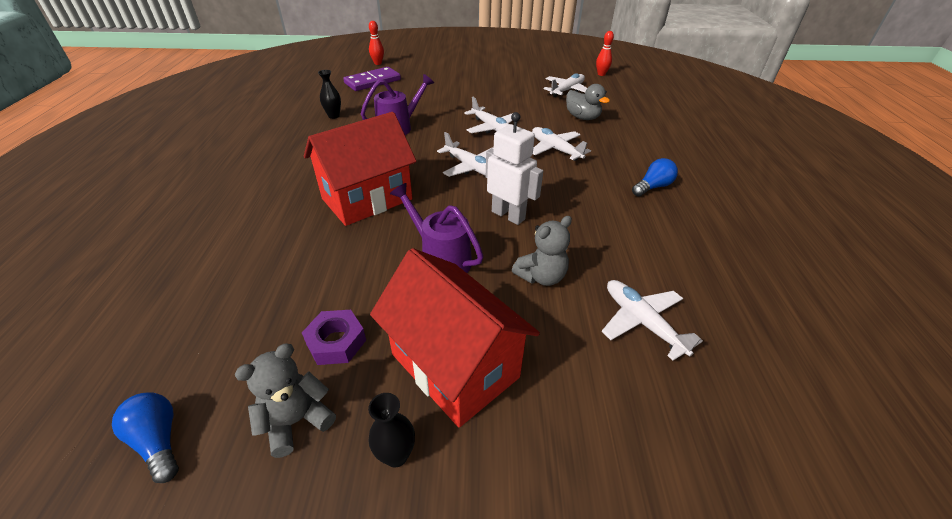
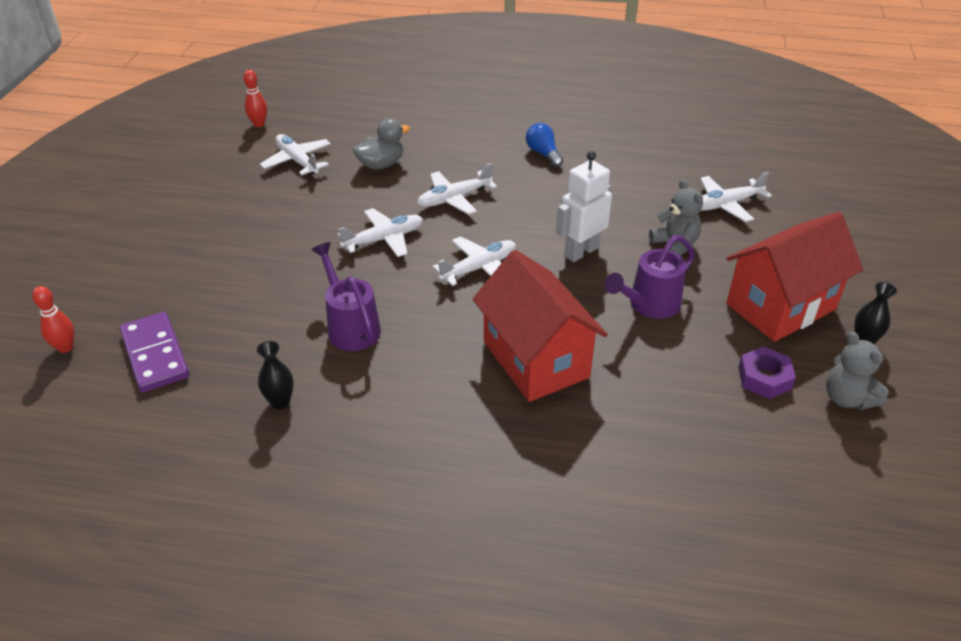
camera: 80 degrees left, 0 degrees up
blue light bulb [112,393,179,483] -> none

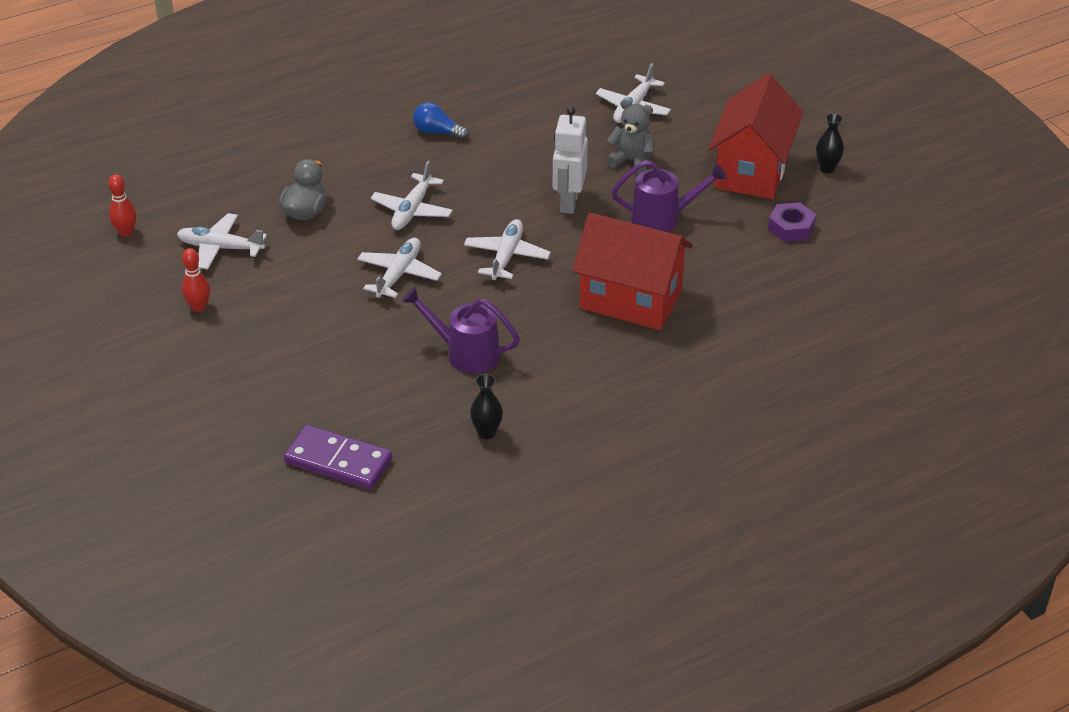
camera: 40 degrees left, 0 degrees up
red bowling pin [32,286,74,353] -> red bowling pin moved to [182,248,210,312]
purple watering can [605,235,695,319] -> purple watering can turned 105 degrees counterclockwise [611,160,727,232]
grey teddy bear [826,331,889,410] -> none

